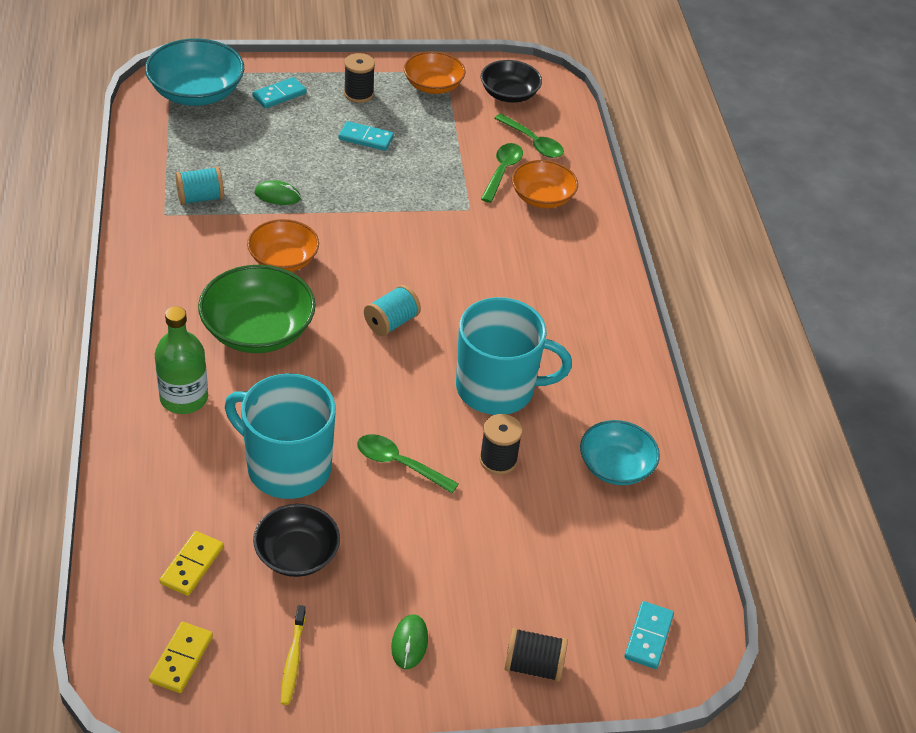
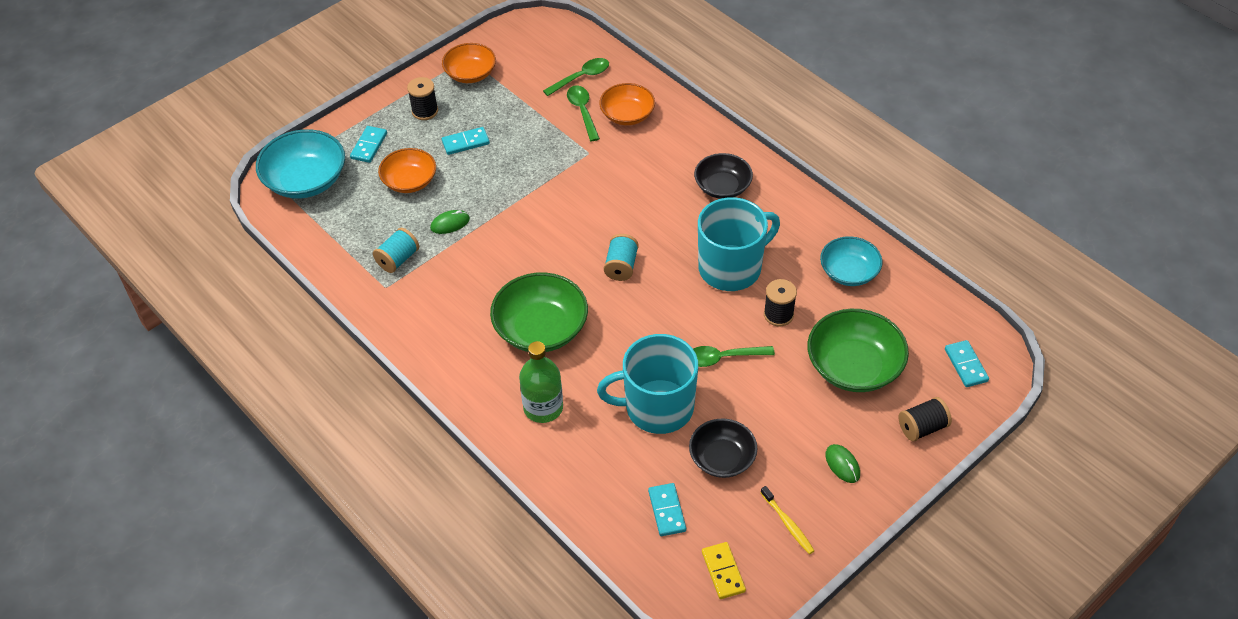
camera: 30 degrees left, 5 degrees up
yellow domino [159,531,223,596] -> turquoise domino [648,483,686,536]
orange bowl [247,219,319,272] -> orange bowl moved to [378,148,436,193]
black bowl [481,60,542,103] -> black bowl moved to [694,153,753,199]
green spoon [494,114,564,158] -> green spoon turned 45 degrees counterclockwise [543,58,609,96]
none -> green bowl [807,309,909,392]

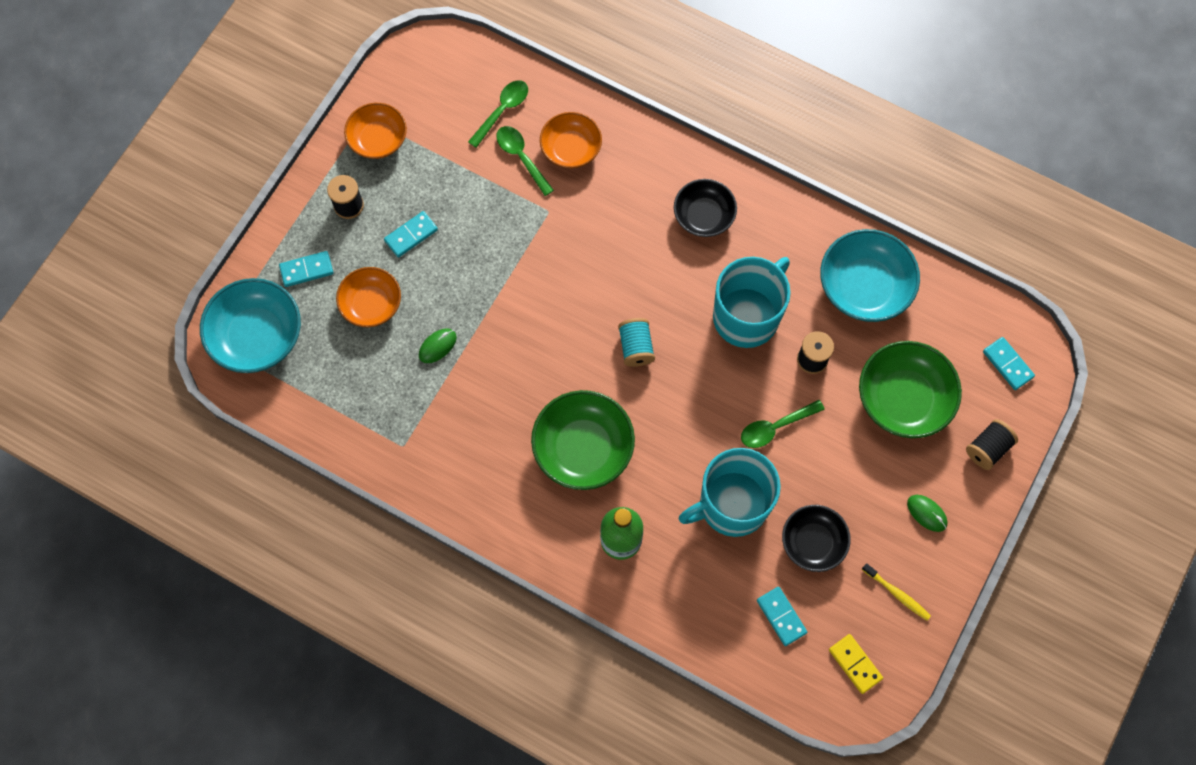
camera: 20 degrees left, 20 degrees up
turquoise domino [350,126,387,163] -> turquoise domino turned 75 degrees clockwise [279,251,333,287]
turquoise spool [373,228,419,273] -> none
turquoise bowl [820,236,883,286] -> turquoise bowl [820,229,920,322], size x1.53

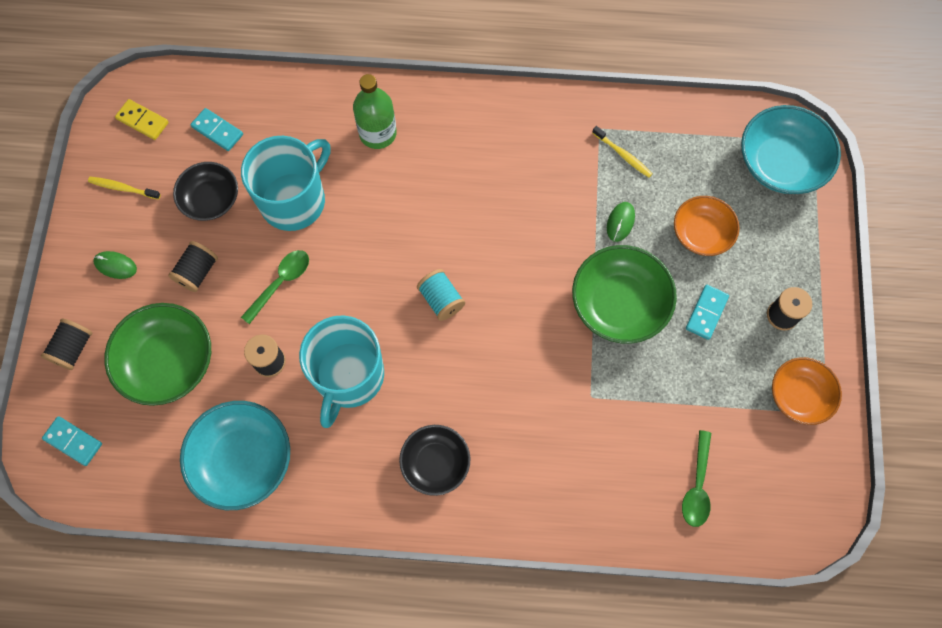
camera: 155 degrees right, 0 degrees up
turquoise domino [279,251,333,287] -> none
green spoon [496,126,554,196] -> none
green bowl [531,390,635,490] -> green bowl moved to [572,245,677,344]
orange bowl [540,112,602,168] -> none
none -> black spool [168,241,218,292]
none -> yellow toothbrush [592,126,653,178]

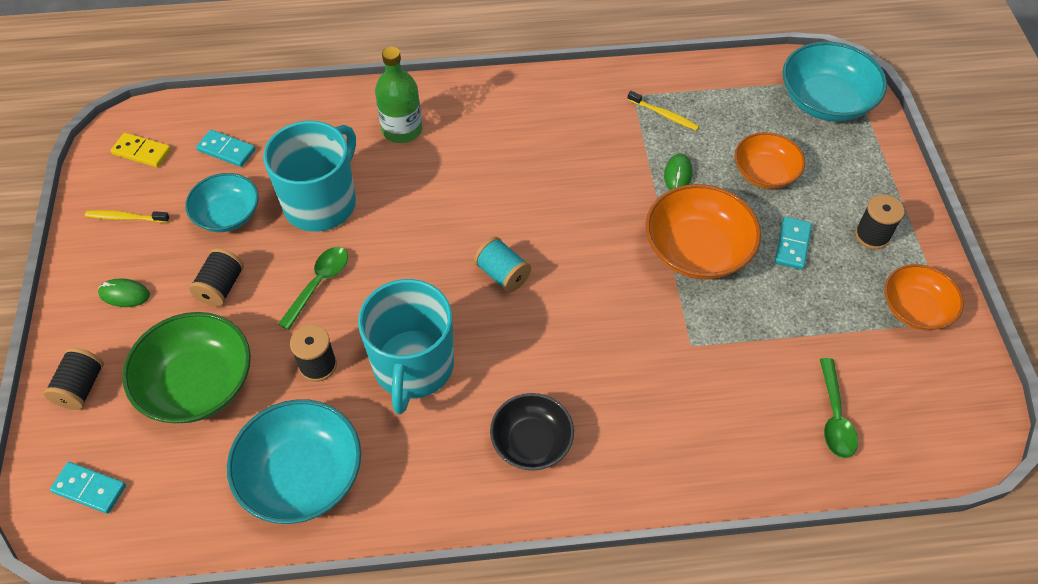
camera: 10 degrees left, 15 degrees down
black bowl [173,162,238,221] -> turquoise bowl [185,173,259,232]
green bowl [572,245,677,344] -> orange bowl [646,184,761,279]

